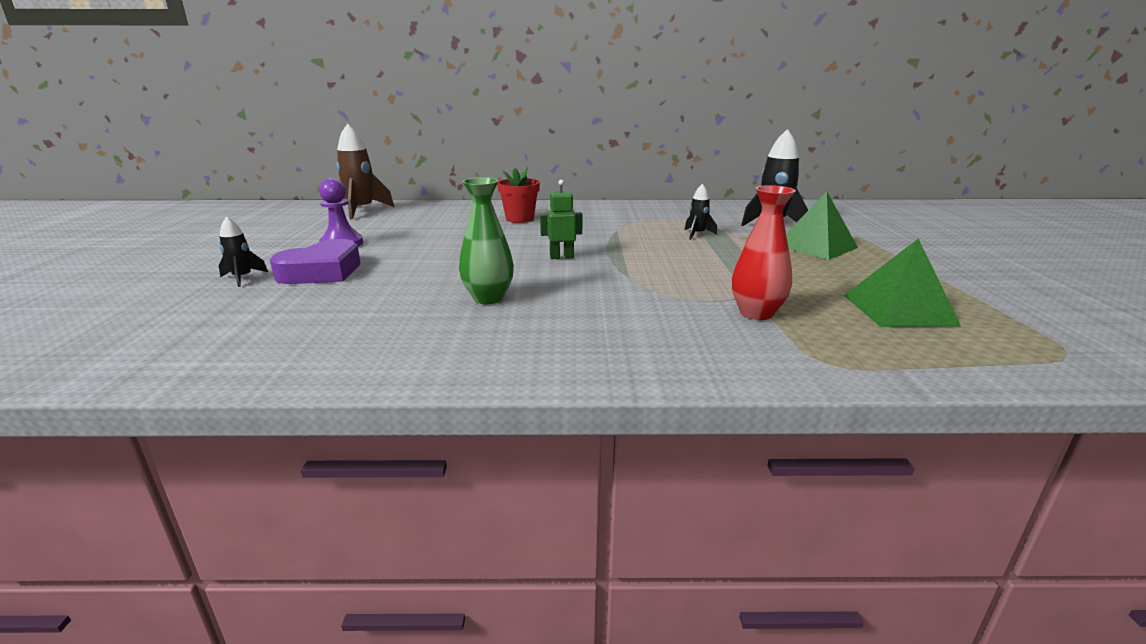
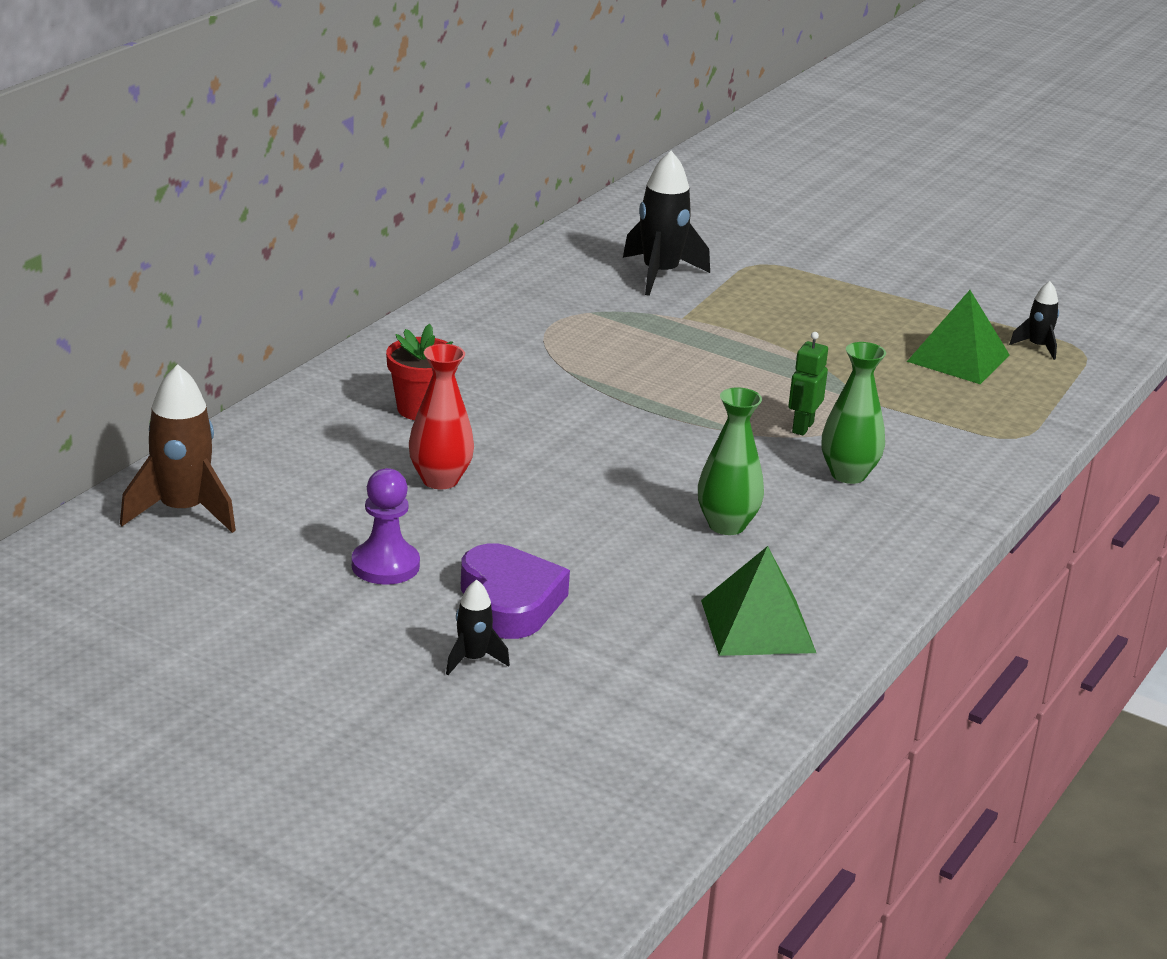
camera: 60 degrees left, 5 degrees up
green robot [540,180,582,259] -> green robot moved to [788,332,828,436]
black rocket [685,184,717,240] -> black rocket moved to [1009,281,1059,360]
red vase [732,185,796,320] -> red vase moved to [409,344,474,489]
green pyramid [786,191,858,260] -> green pyramid moved to [701,546,816,656]
none -> green vase [822,342,886,484]

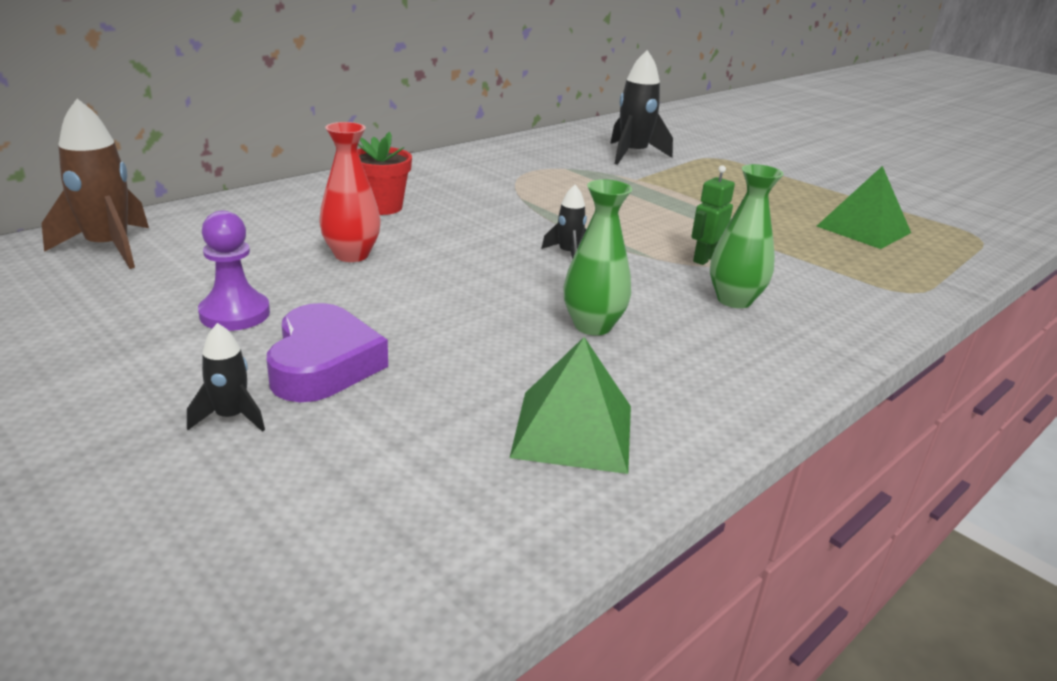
camera: 15 degrees right, 0 degrees up
black rocket [1009,281,1059,360] -> black rocket moved to [541,185,587,259]

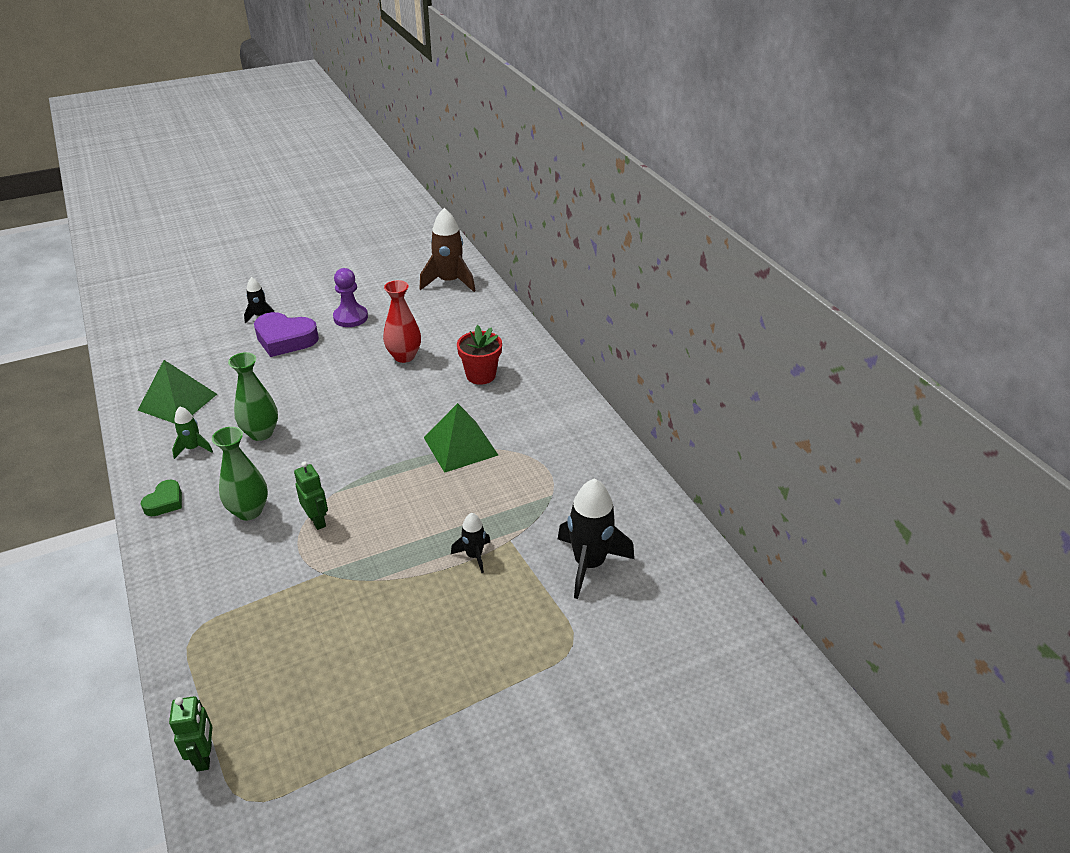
camera: 110 degrees right, 10 degrees up
black rocket [541,185,587,259] -> black rocket moved to [451,513,490,573]
green pyramid [817,166,911,249] -> green pyramid moved to [424,403,498,473]
none -> green heart [141,480,182,516]
none -> green robot [169,696,213,772]
none -> green rocket [172,406,213,459]

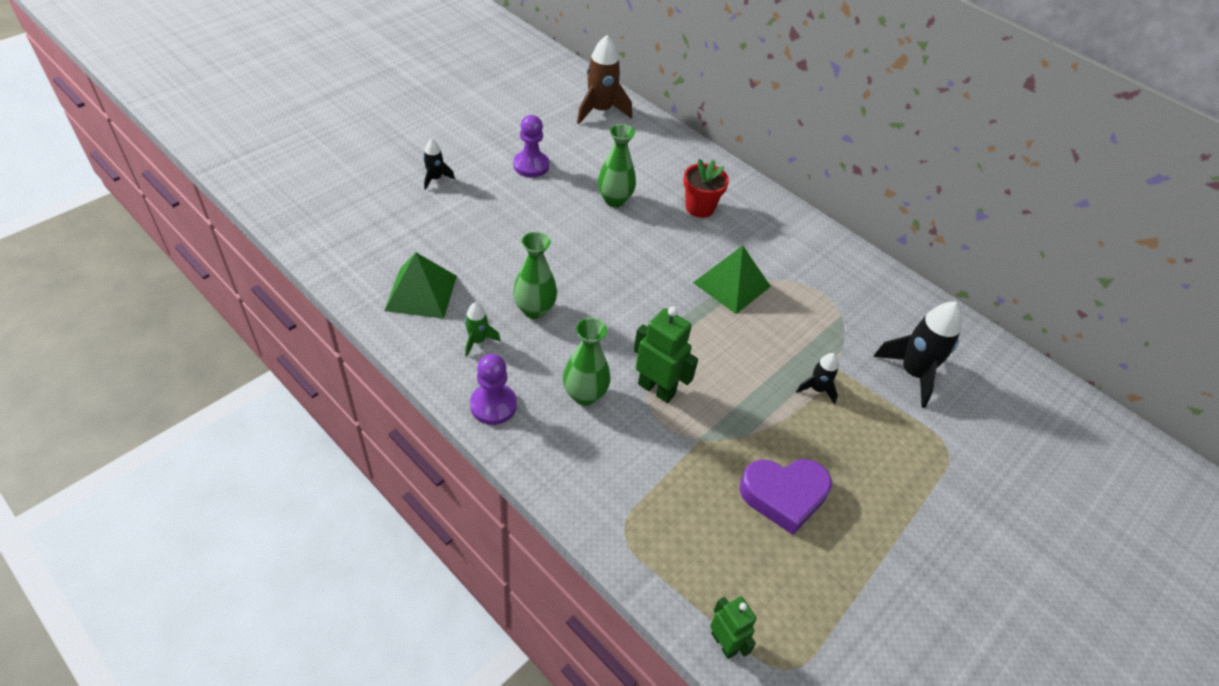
camera: 25 degrees left, 10 degrees up
green heart [141,480,182,516] -> purple pawn [470,354,517,425]
purple heart [254,312,319,357] -> purple heart moved to [740,459,832,535]
green robot [294,461,328,530] -> green robot [634,307,698,403], size x1.53
red vase [383,280,421,363] -> green vase [598,124,636,207]

